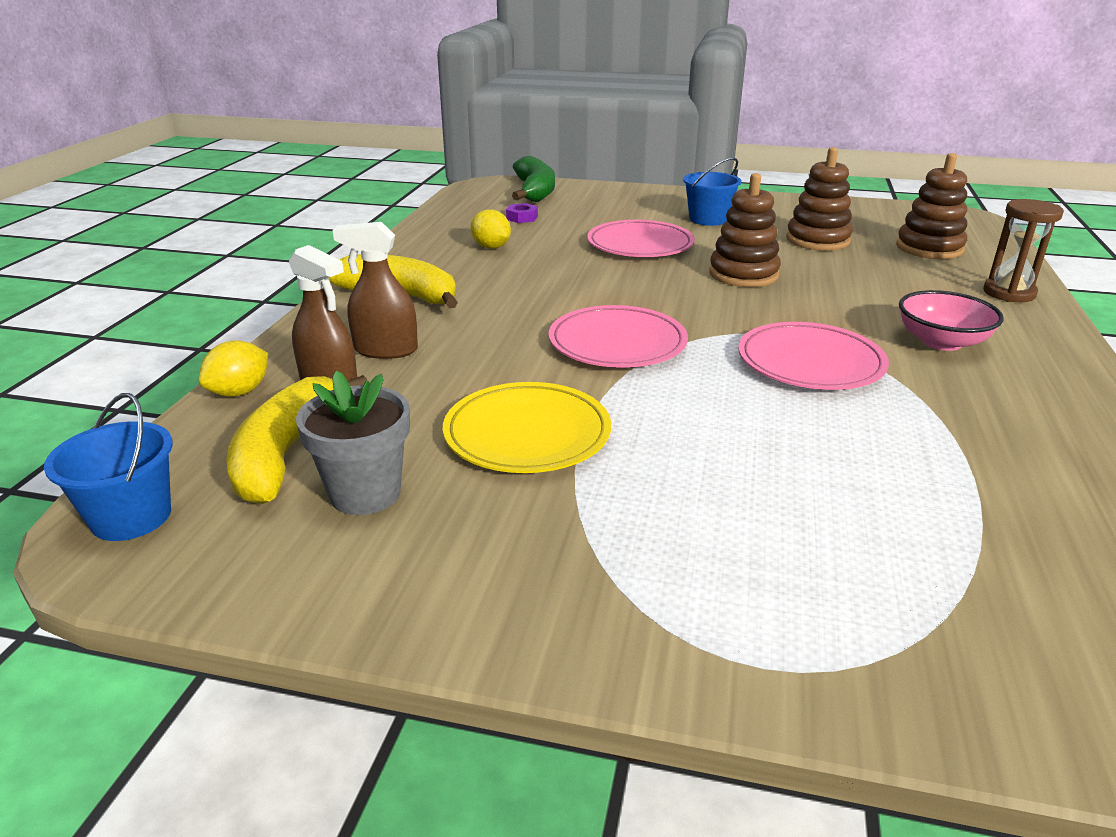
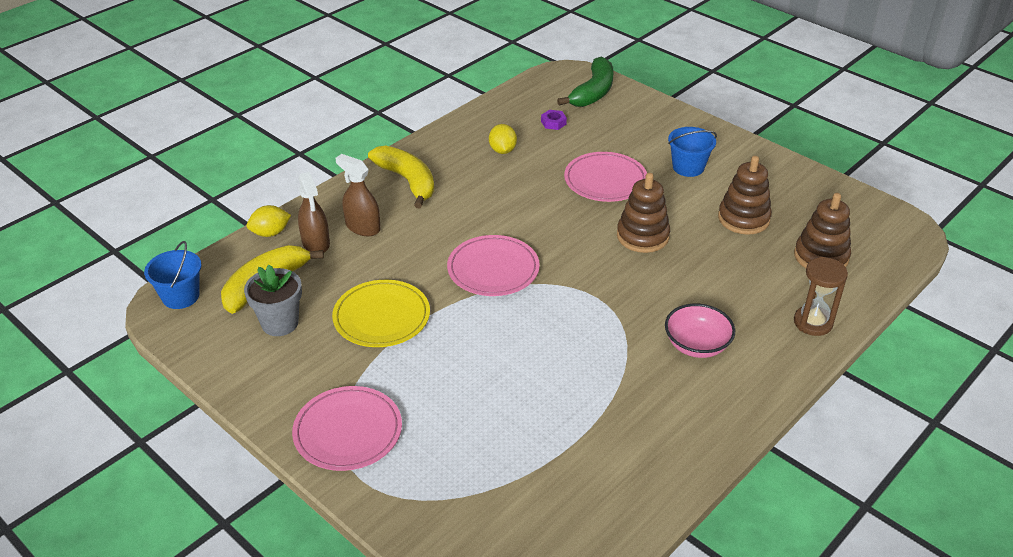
camera: 30 degrees right, 10 degrees up
pink plate [738,322,889,390] -> pink plate moved to [292,386,402,471]

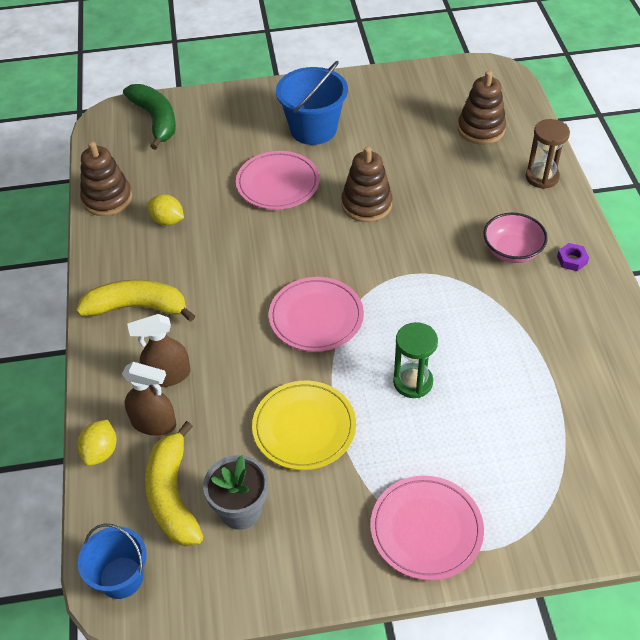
camera: 50 degrees left, 10 degrees up
purple nut [541,110,567,130] -> purple nut moved to [557,243,589,271]
blue bucket [668,127,717,177] -> blue bucket [276,61,348,145], size x1.53
brown stacking toy [718,156,772,235] -> brown stacking toy moved to [80,141,132,216]
none -> green hourglass [393,322,438,398]

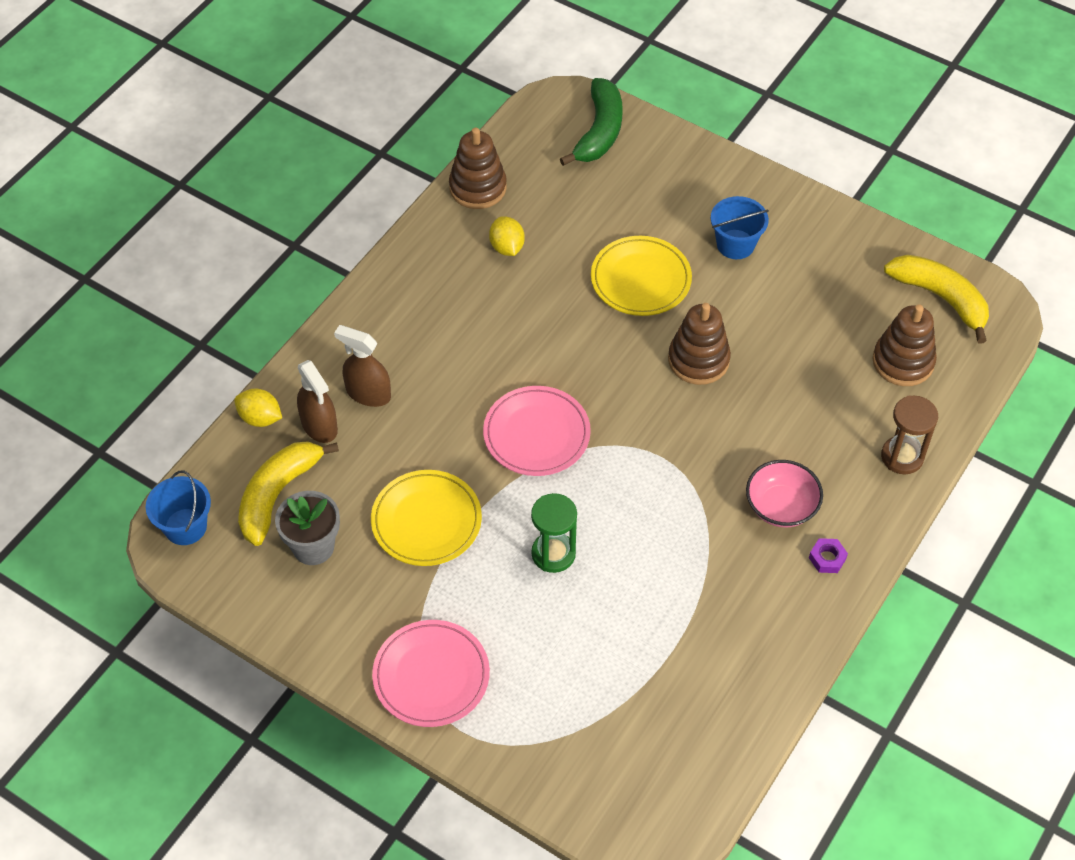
camera: 40 degrees right, 5 degrees up
yellow banana [76,280,195,322] -> yellow banana moved to [884,255,989,343]
yellow lemon [77,419,116,466] -> yellow lemon turned 60 degrees clockwise [234,389,282,427]
pink plate [236,151,320,210] -> yellow plate [591,236,692,316]
blue bucket [276,61,348,145] -> blue bucket [711,196,769,259], size x0.65

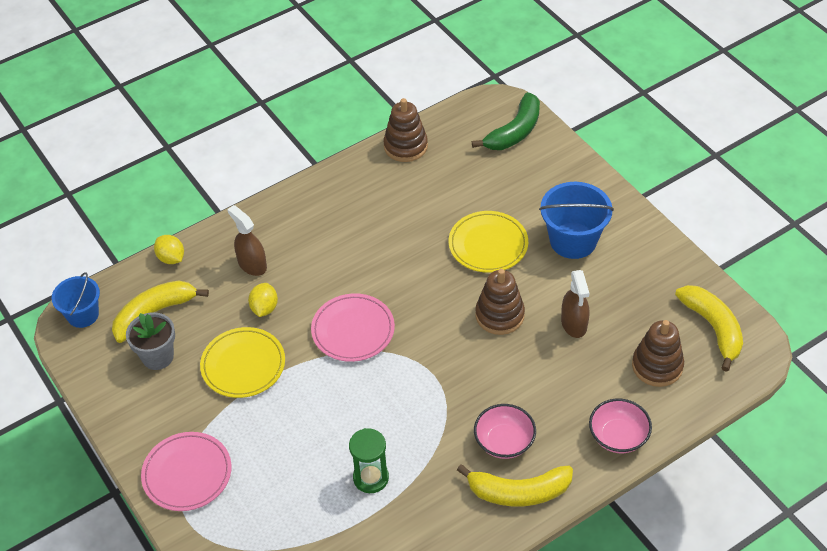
camera: 25 degrees right, 5 degrees down
brown spray bottle [297,360,338,443] -> brown spray bottle moved to [561,270,589,338]
yellow lemon [489,216,525,256] -> yellow lemon moved to [248,283,278,317]
green hourglass [531,493,577,573] -> green hourglass moved to [349,428,389,493]
blue bucket [711,196,769,259] -> blue bucket [539,182,614,259], size x1.53
purple nut [809,538,848,573] -> yellow banana [457,464,573,506]
brown hourglass [881,396,938,474] -> pink bowl [589,399,652,453]

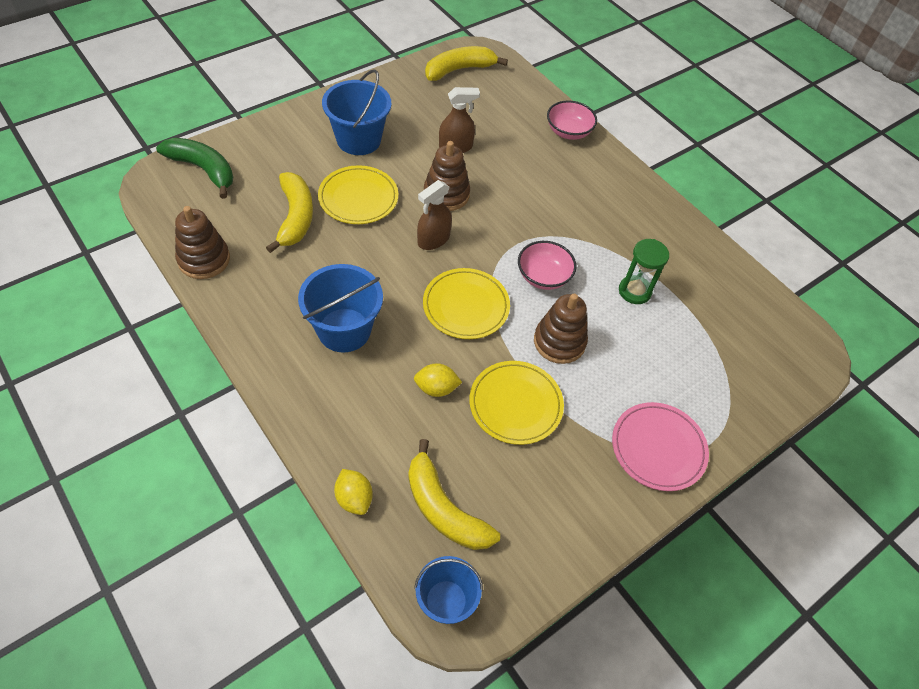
camera: 100 degrees left, 5 degrees up
grey flower pot [126,312,175,370] -> none
yellow lemon [154,235,184,264] -> yellow lemon turned 75 degrees counterclockwise [334,469,373,515]
brown spray bottle [227,205,267,276] -> brown spray bottle moved to [417,180,452,250]
pink plate [311,293,395,362] -> yellow plate [423,268,510,339]
yellow banana [457,464,573,506] -> yellow banana moved to [266,172,313,253]
pink bowl [474,404,536,459] -> pink bowl moved to [518,241,577,290]
brown stacking toy [632,320,684,387] -> brown stacking toy moved to [534,294,588,364]
none -> blue bucket [298,264,383,352]

